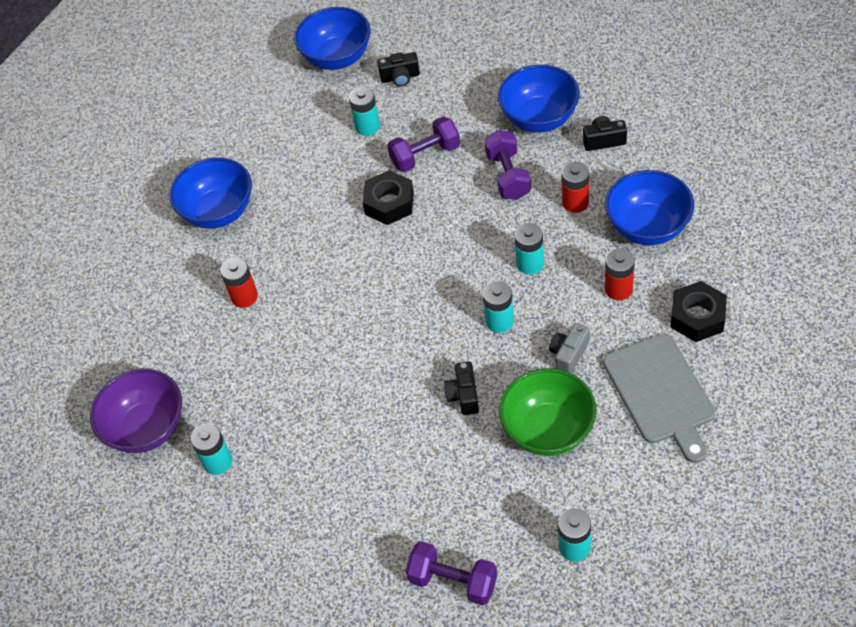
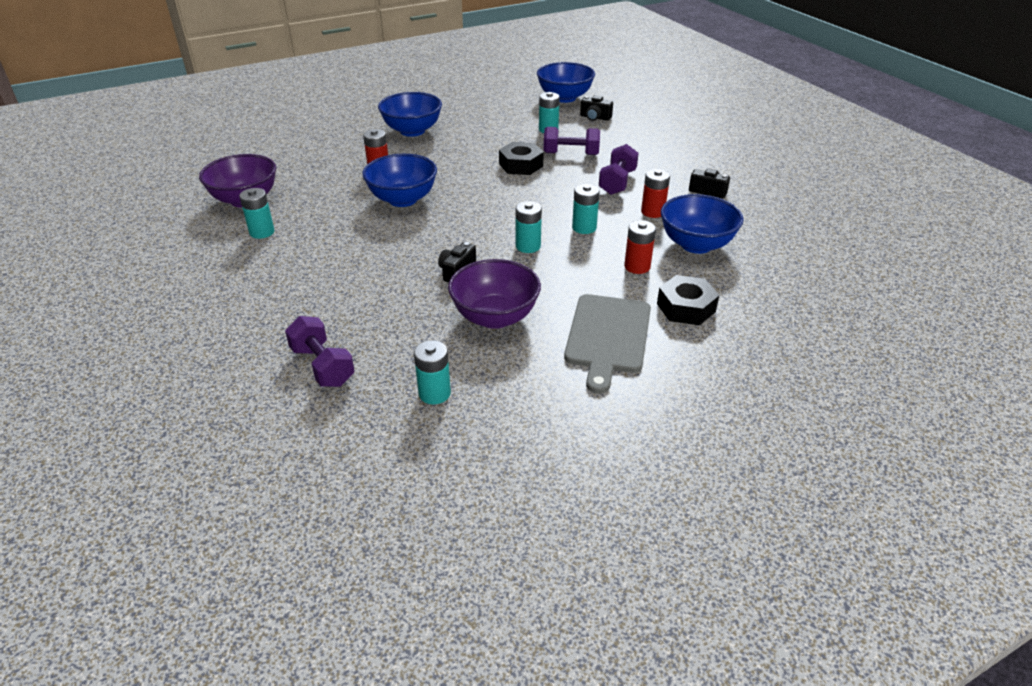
camera: 25 degrees right, 15 degrees down
blue bowl [498,65,580,133] -> blue bowl moved to [362,154,437,207]
green bowl [499,368,597,456] -> purple bowl [448,259,541,329]
grey camera [549,323,590,374] -> none

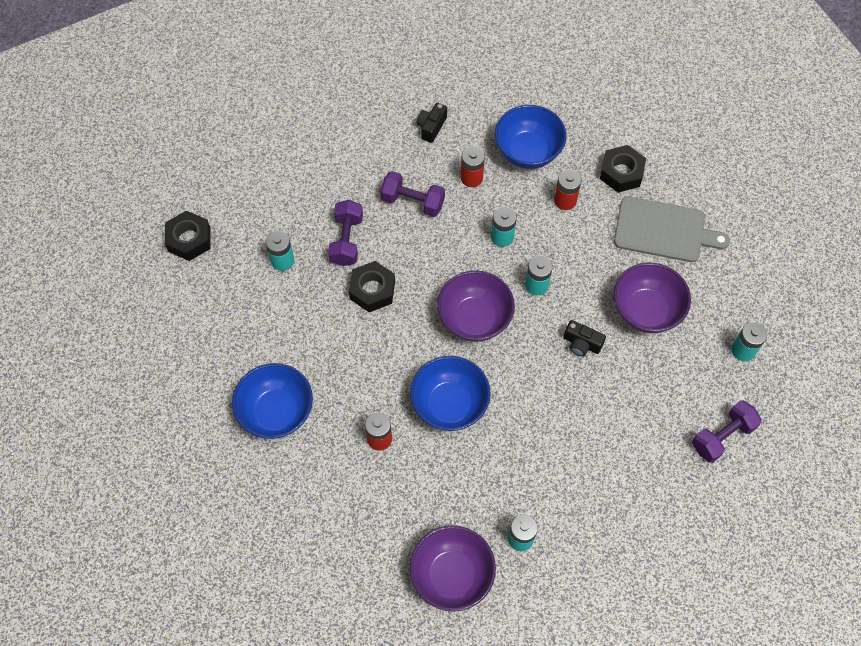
camera: 90 degrees left, 25 degrees up
blue bowl [537,62,595,103] -> black nut [165,211,210,261]
black camera [580,95,613,121] -> none
none -> purple bowl [437,270,515,342]

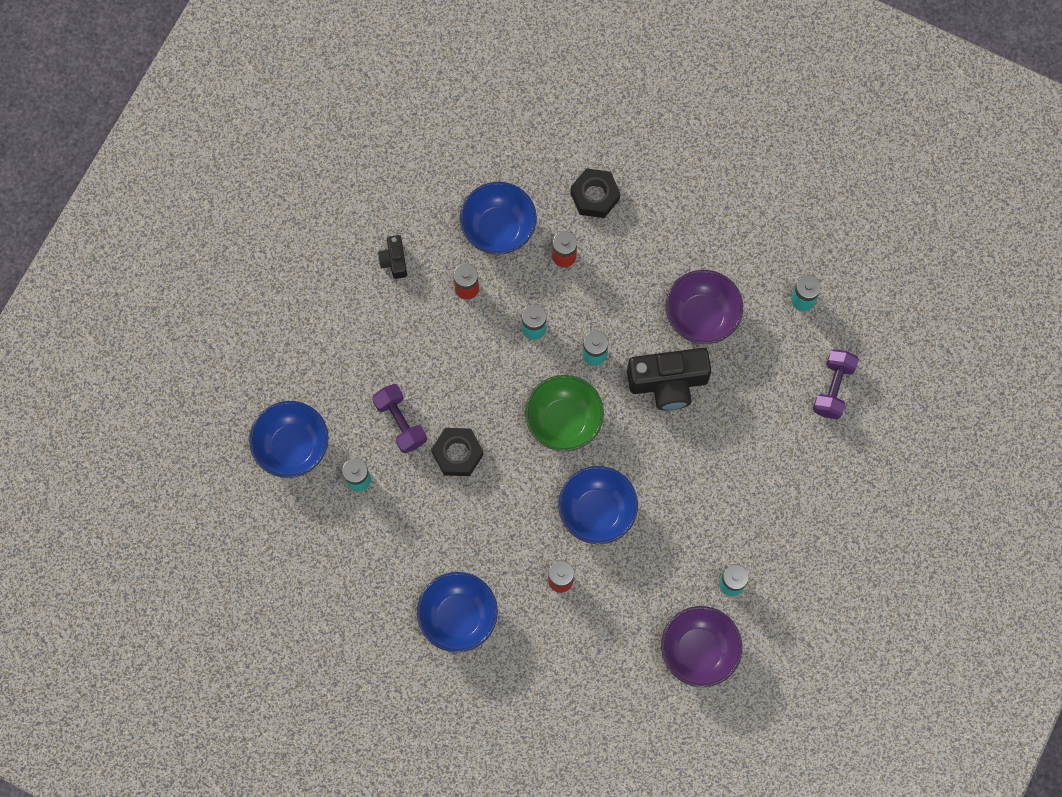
camera: 35 degrees left, 10 degrees up
black nut [165,211,210,261] -> none
purple dumbbell [380,171,445,217] -> none
purple bowl [437,270,515,342] -> green bowl [525,375,604,451]
black camera [563,320,606,356] -> black camera [627,348,711,410], size x2.00
grey cutting board [614,197,730,262] -> none
none -> blue bowl [249,401,329,478]

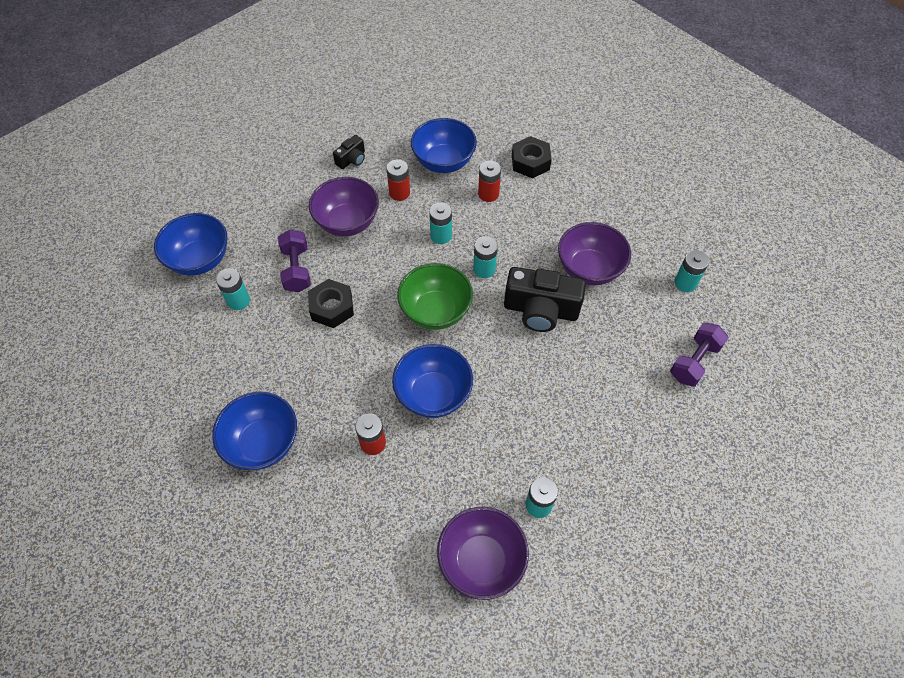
camera: 20 degrees right, 15 degrees down
black camera [378,235,407,279] -> black camera turned 150 degrees counterclockwise [333,135,365,169]
none -> purple bowl [309,177,379,236]

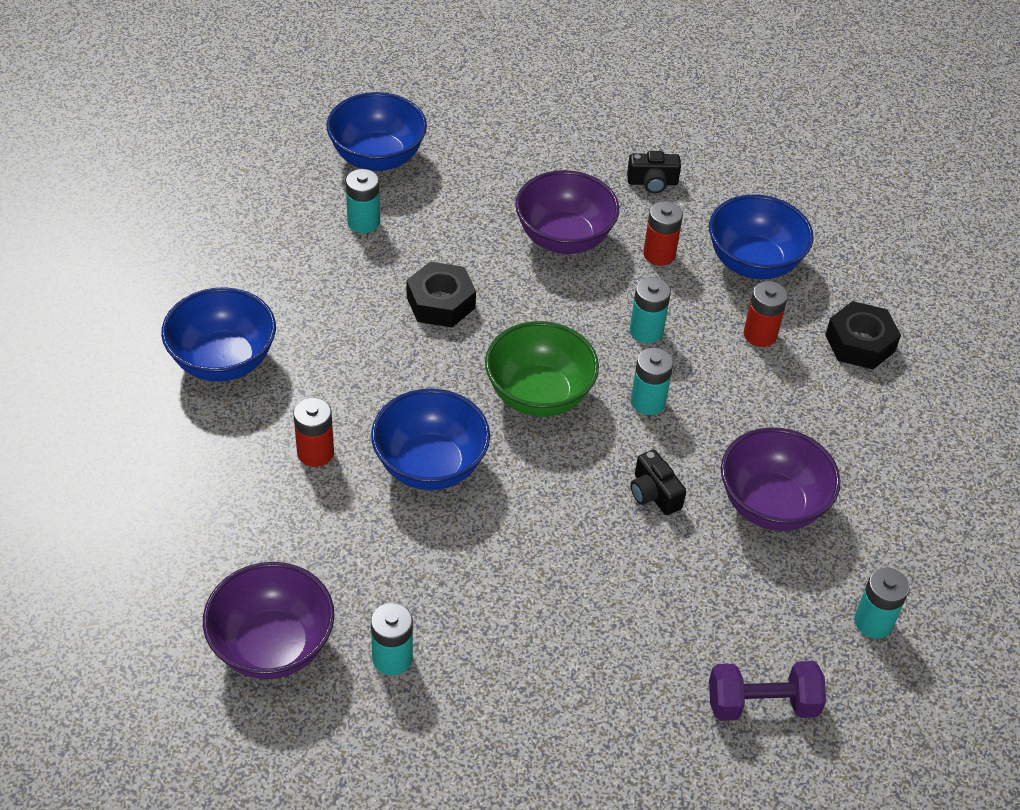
camera: 45 degrees right, 10 degrees down
purple dumbbell [278,230,311,292] -> none
black camera [504,267,586,332] -> black camera [630,449,686,515], size x0.50

